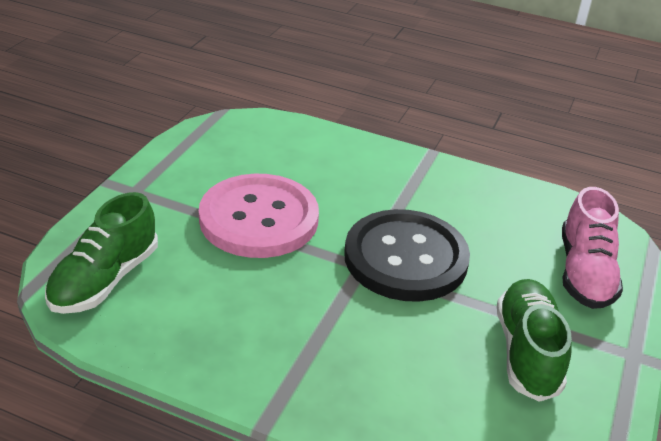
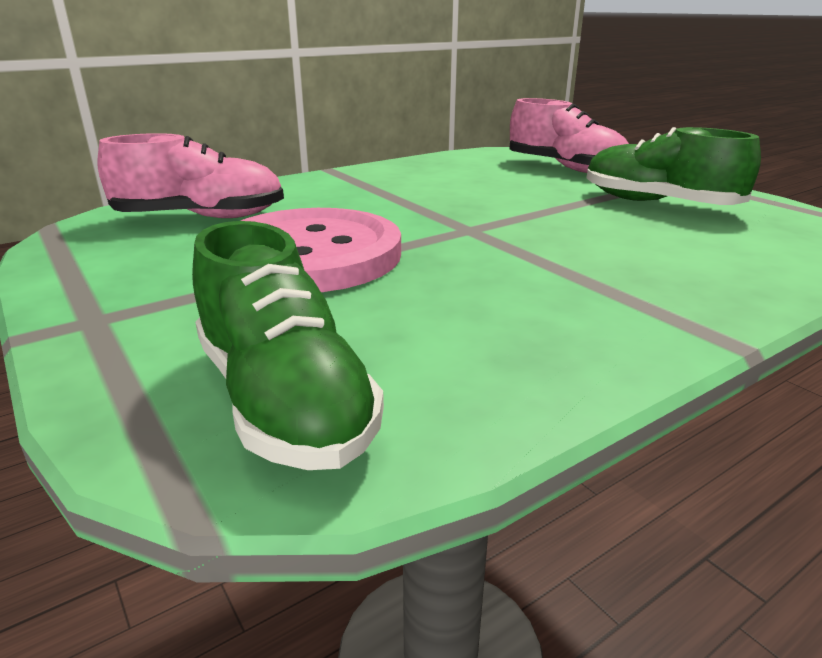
camera: 55 degrees left, 10 degrees down
black button [344,209,470,302] -> none
none -> pink shoe [97,133,284,218]

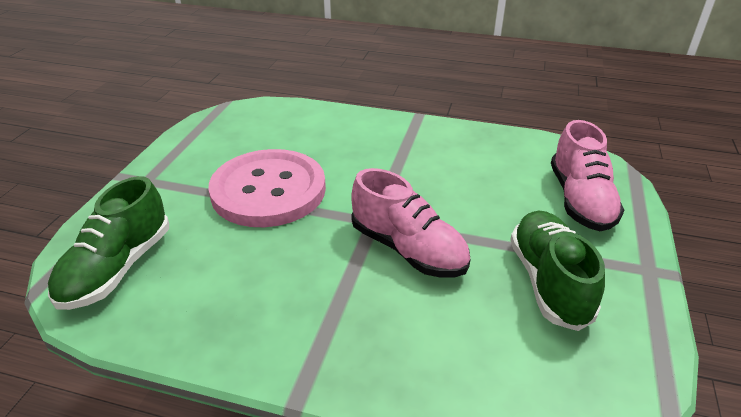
camera: 50 degrees right, 10 degrees up
pink shoe [97,133,284,218] -> pink shoe moved to [351,168,470,277]

